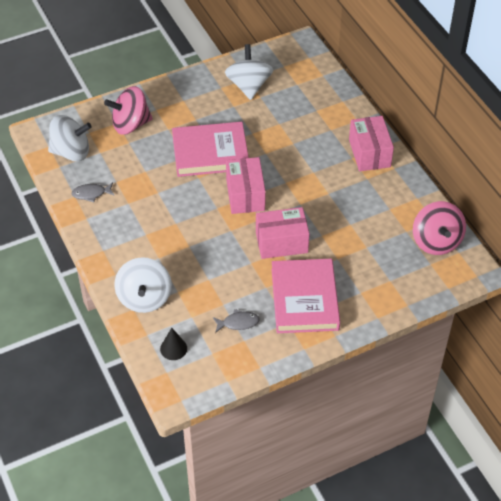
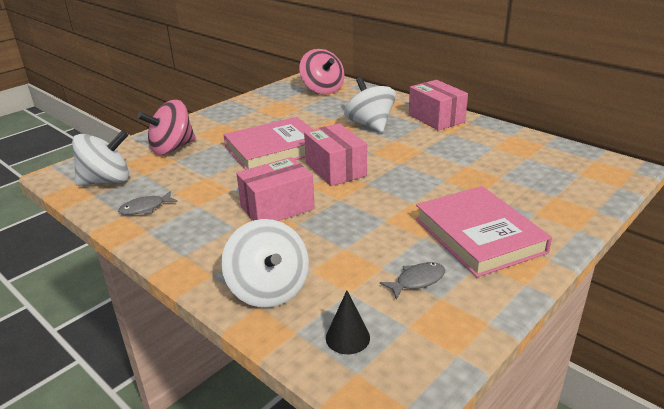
camera: 20 degrees left, 20 degrees down
white spinning top [225,44,273,100] -> white spinning top moved to [344,77,396,132]
pink box [256,207,310,259] -> pink box moved to [236,157,315,221]
pink spinning top [413,201,466,255] -> pink spinning top moved to [299,49,344,94]

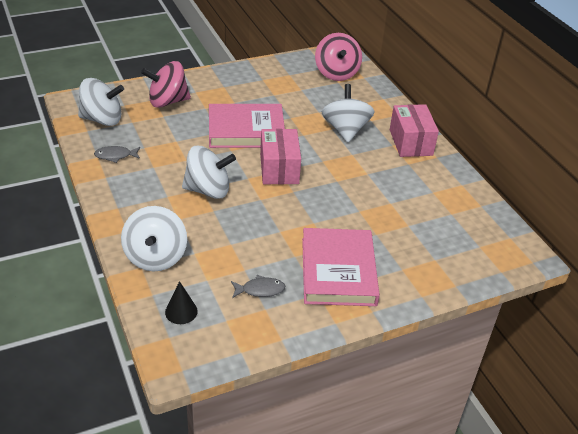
camera: 20 degrees right, 10 degrees up
pink box [236,157,315,221] -> white spinning top [182,146,236,199]

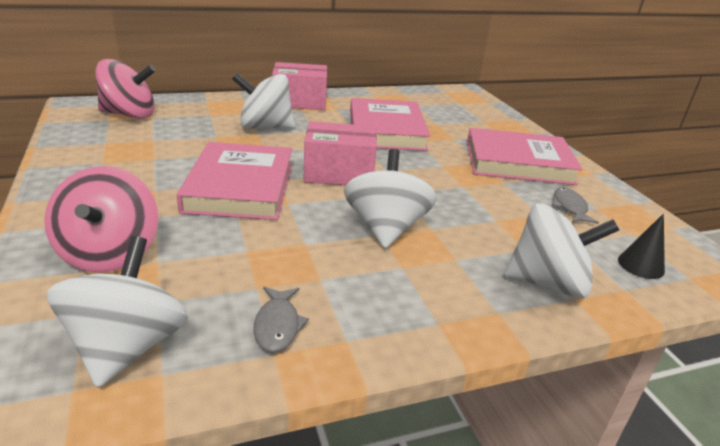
camera: 85 degrees left, 10 degrees down
none -> pink book [350,98,431,151]

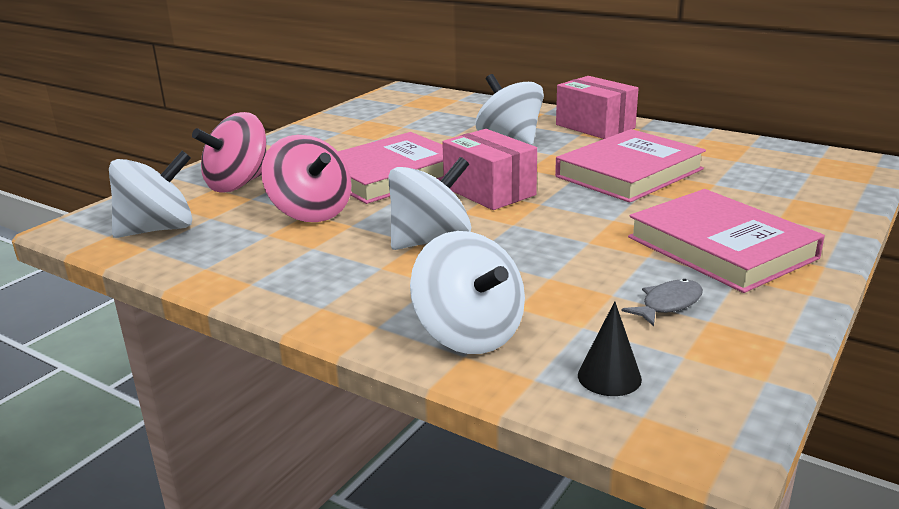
camera: 55 degrees right, 5 degrees down
pink spinning top [95,59,156,119] -> pink spinning top moved to [261,135,352,222]
grey fish [253,287,309,353] -> none

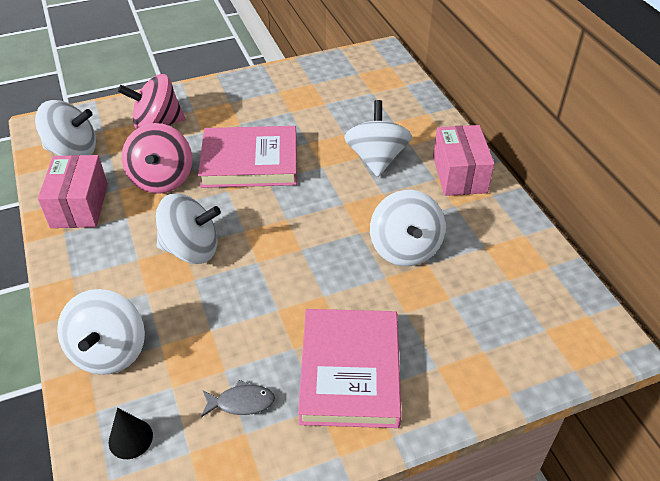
camera: 35 degrees right, 20 degrees up
pink box [442,129,537,210] -> pink box moved to [38,155,108,228]
pink book [555,129,706,203] -> white spinning top [370,190,446,266]

